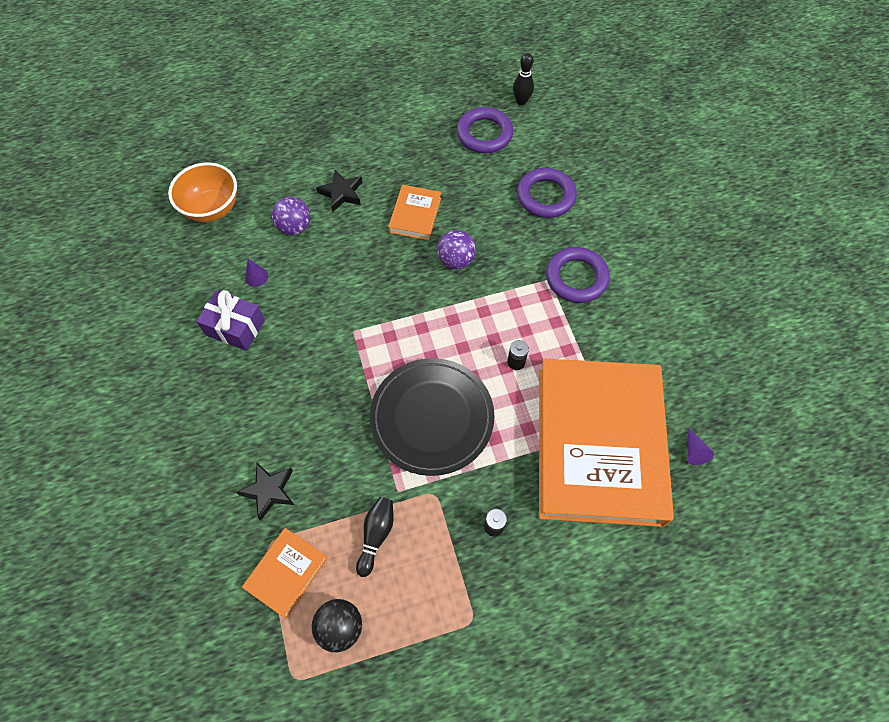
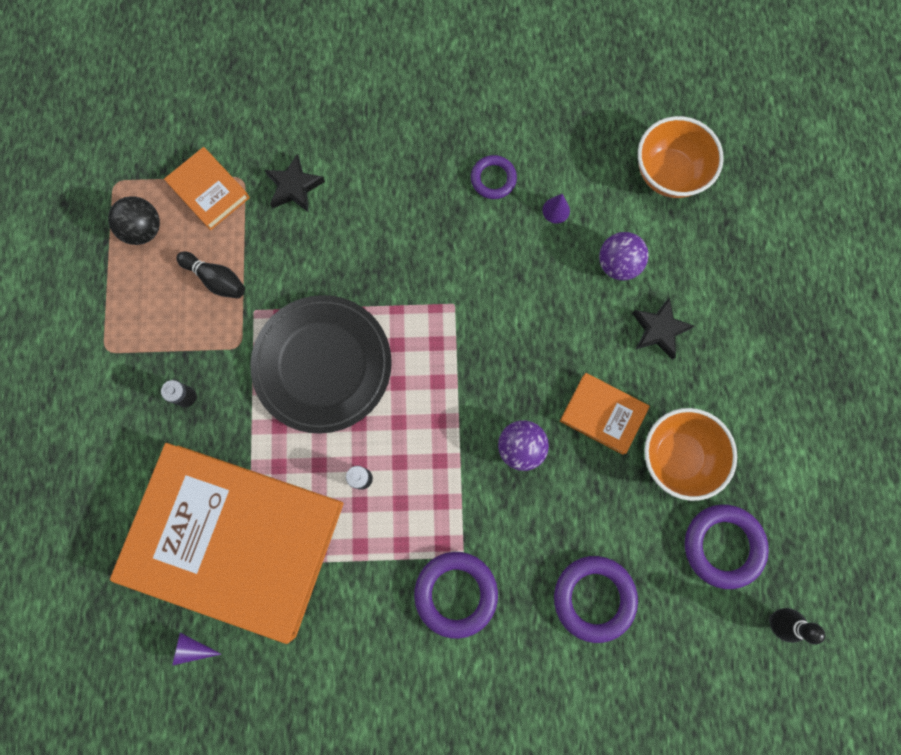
camera: 105 degrees right, 15 degrees up
purple gift [196,290,265,351] -> purple ring [471,155,517,199]
none -> orange bowl [644,408,737,501]

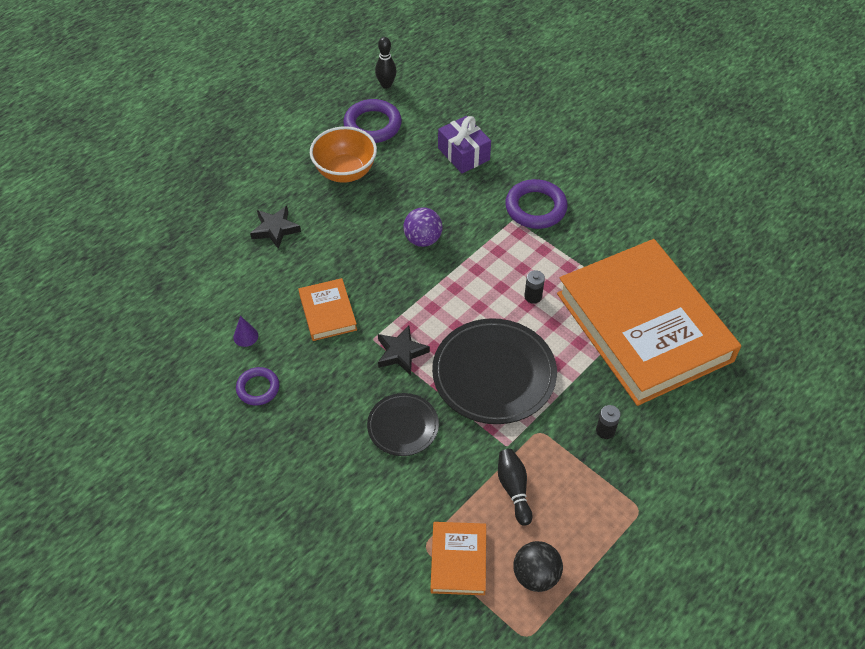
camera: 135 degrees left, 25 degrees down
purple cone [172,633,221,666] -> none
black star [265,154,325,213] -> black star moved to [378,326,430,375]
purple ring [554,556,638,643] -> purple gift [438,116,491,173]
orange book [560,373,650,455] -> orange book moved to [298,278,357,341]
purple ball [599,232,649,281] -> none
orange bowl [638,116,724,198] -> none
none -> black plate [367,393,439,456]

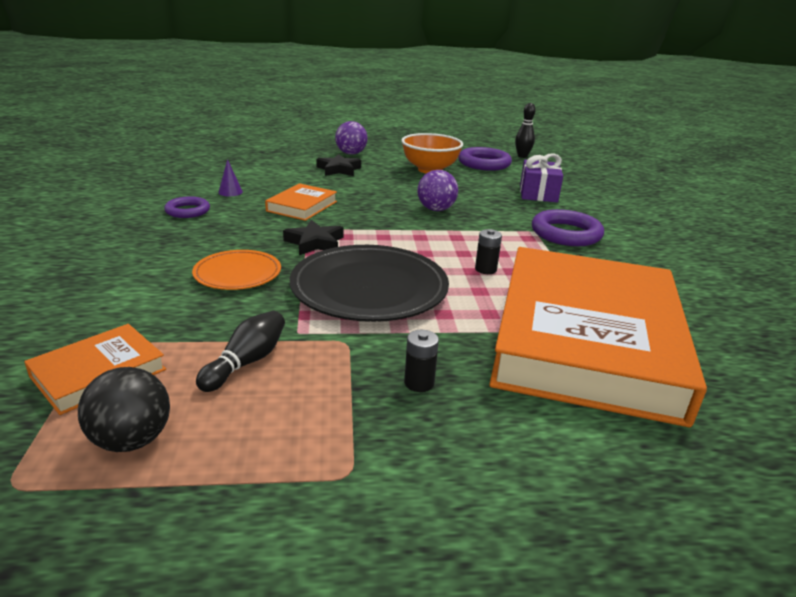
camera: 40 degrees right, 25 degrees down
black plate [367,393,439,456] -> orange plate [192,250,281,290]
none -> purple ball [335,121,367,155]

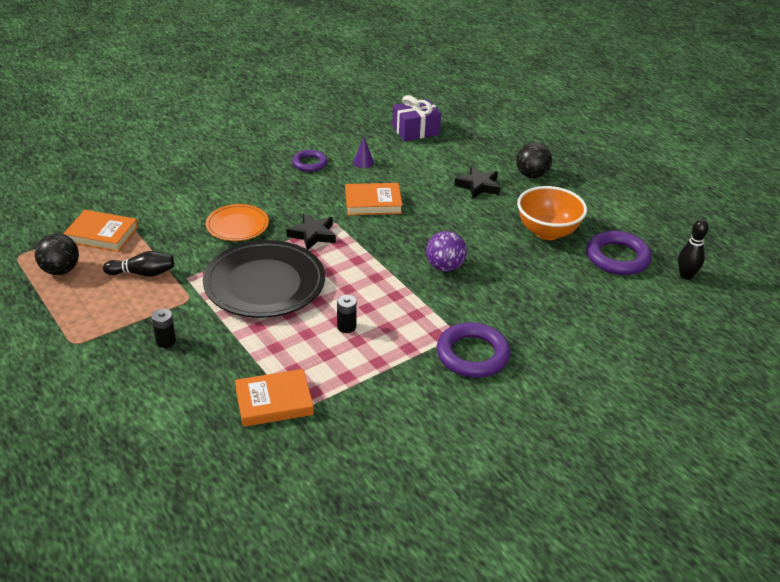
camera: 60 degrees right, 10 degrees up
purple ball [335,121,367,155] -> black ball [516,143,552,178]
orange book [489,247,707,427] -> orange book [235,369,314,427], size x0.40
purple gift [520,153,563,203] -> purple gift moved to [392,95,441,141]

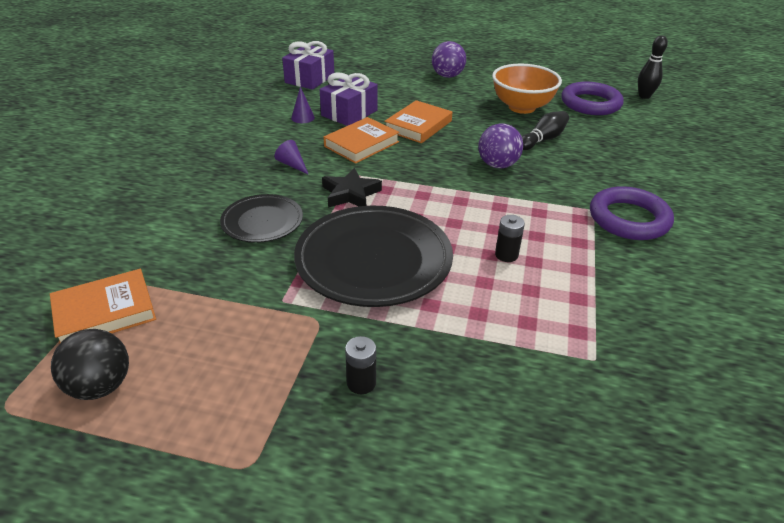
camera: 40 degrees left, 0 degrees up
black bowling pin [103,251,174,276] -> black bowling pin moved to [522,111,569,150]
orange plate [206,204,269,241] -> black plate [220,194,303,243]
orange book [235,369,314,427] -> orange book moved to [384,100,452,143]
purple ring [292,150,328,172] -> none
black star [454,166,500,199] -> none
black ball [516,143,552,178] -> purple ball [432,41,466,78]
none -> purple cone [274,140,309,175]
none -> purple gift [320,72,378,126]

